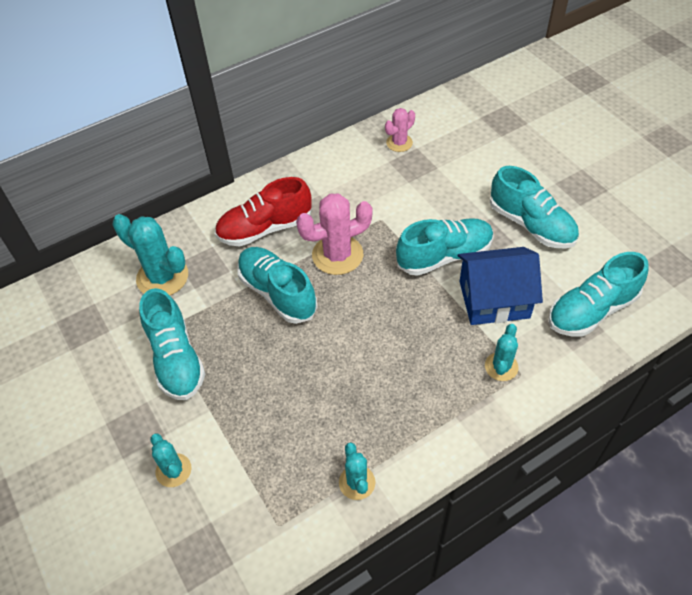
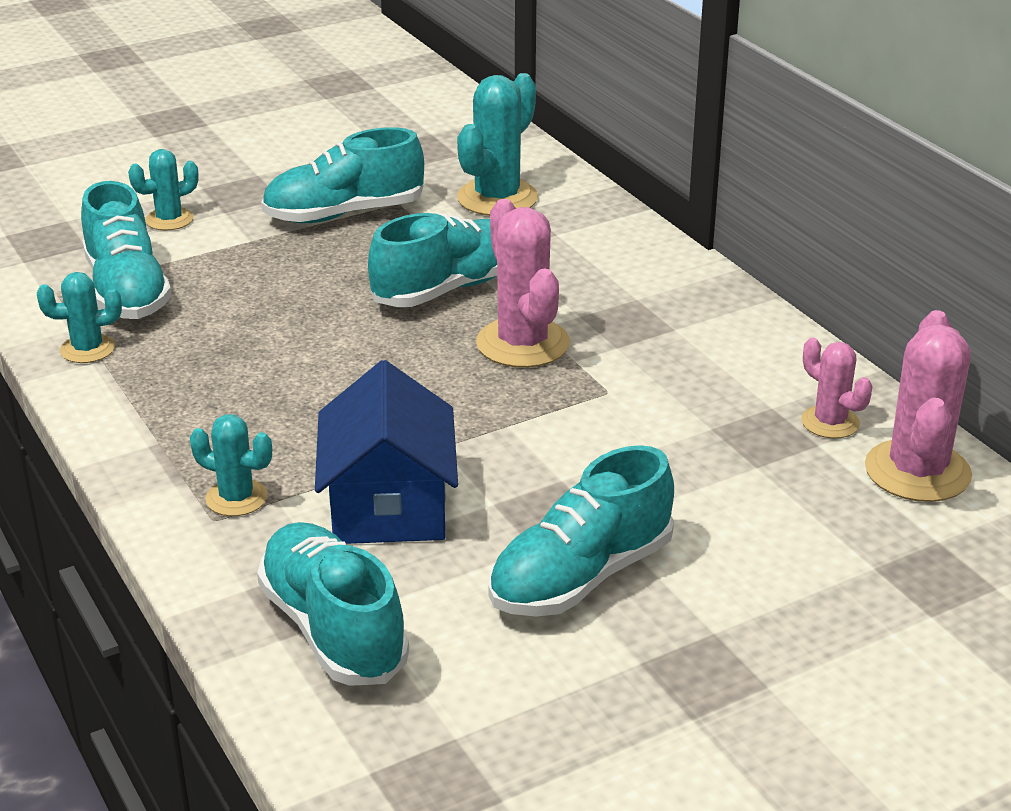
camera: 90 degrees right, 20 degrees down
red shoe [215,177,312,247] -> none
turquoise shoe [396,218,494,276] -> turquoise shoe moved to [81,181,172,319]
none -> pink cactus [865,310,972,502]

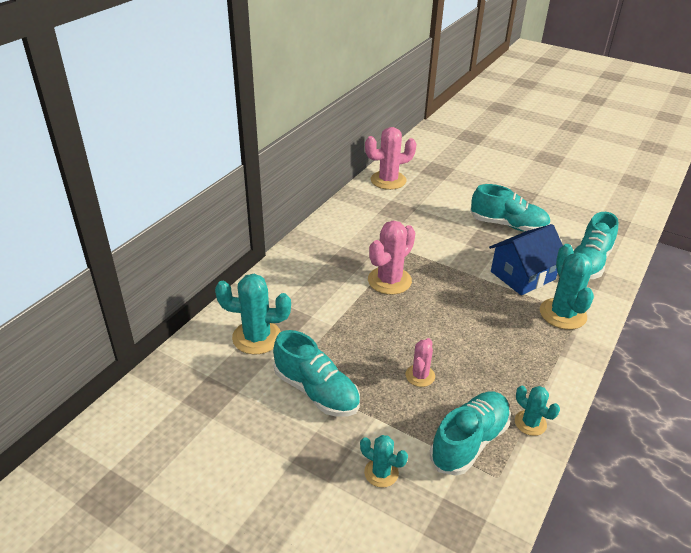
camera: 120 degrees left, 5 degrees up
turquoise cactus [190,414,272,516] -> turquoise cactus [540,244,594,330], size x1.74
turquoise shoe [368,213,497,307] -> none
pink cactus [801,338,873,438] -> pink cactus moved to [405,338,435,387]

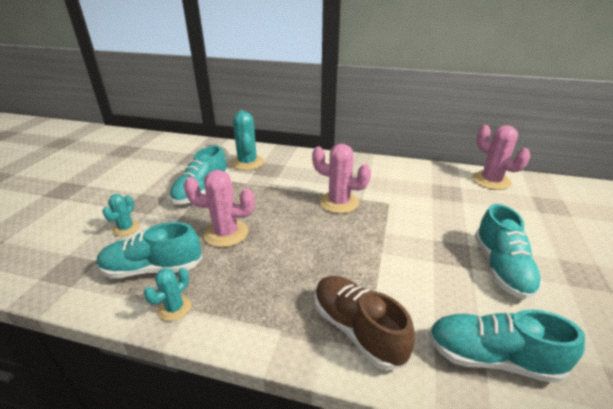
camera: 75 degrees right, 5 degrees down
pink cactus [405,338,435,387] -> pink cactus [183,170,255,247], size x1.74
turquoise shoe [430,392,511,476] -> turquoise shoe turned 150 degrees clockwise [97,222,202,278]
blue house [489,224,563,295] -> none
turquoise cactus [540,244,594,330] -> brown shoe [314,276,415,370]

